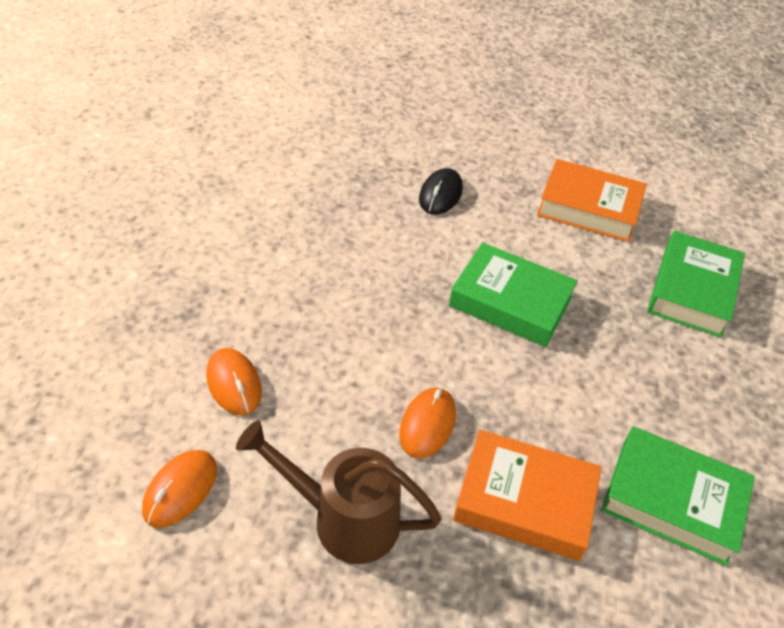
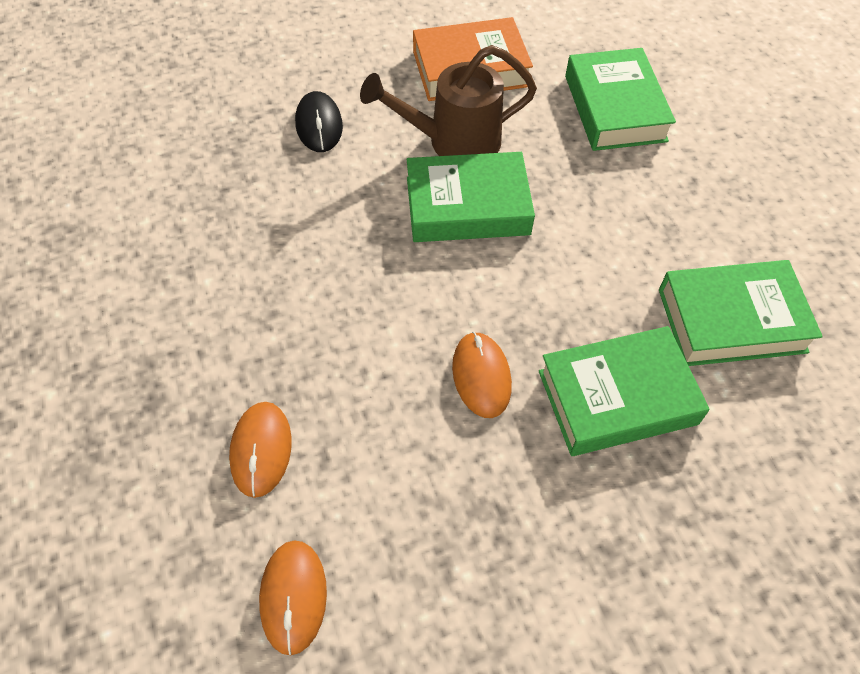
camera: 30 degrees left, 10 degrees up
orange mouse [206,348,262,416] -> orange mouse turned 60 degrees clockwise [229,402,292,498]
brown watering can [236,420,442,564] -> brown watering can moved to [360,45,537,156]
orange book [453,430,602,561] -> green book [539,326,710,456]

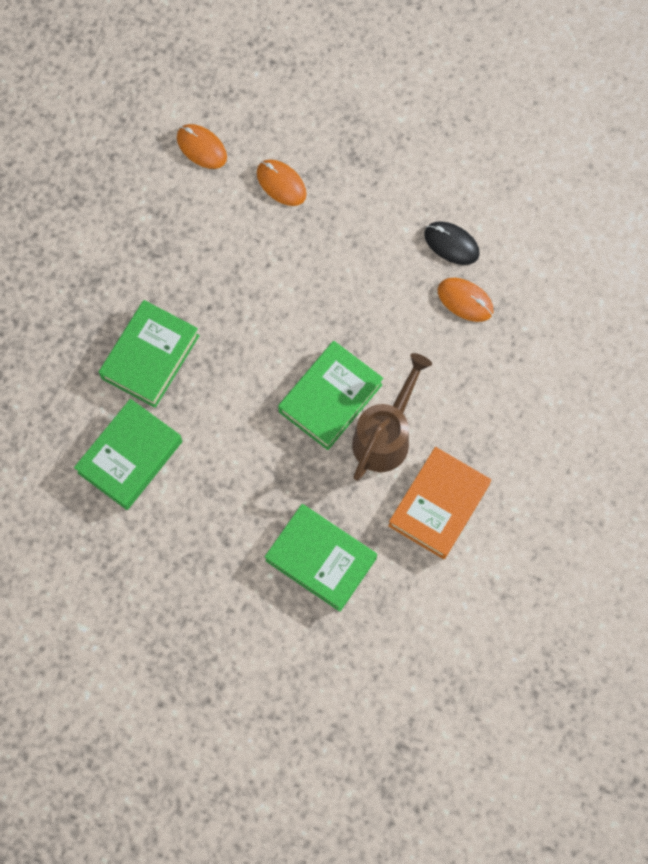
camera: 135 degrees right, 15 degrees up
black mouse [295,91,343,152] -> black mouse moved to [424,221,480,265]
orange mouse [452,332,512,418] -> orange mouse moved to [438,278,493,322]

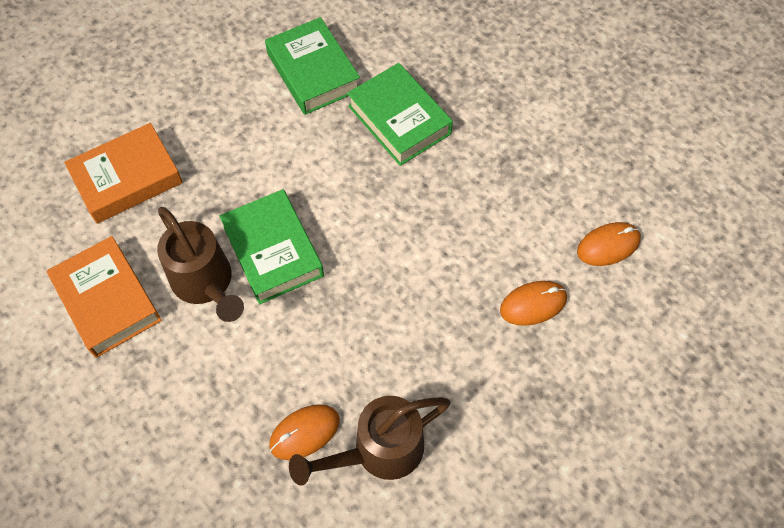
camera: 115 degrees right, 10 degrees down
green book [265,504,377,612] -> orange book [64,123,183,224]
black mouse [424,221,480,265] -> brown watering can [289,396,450,486]

